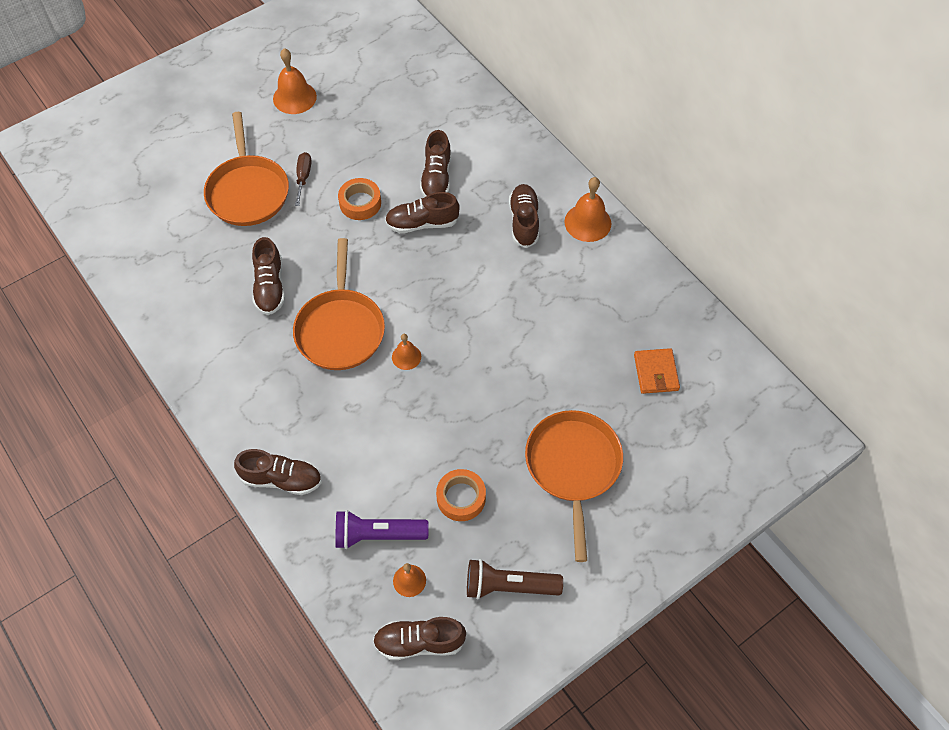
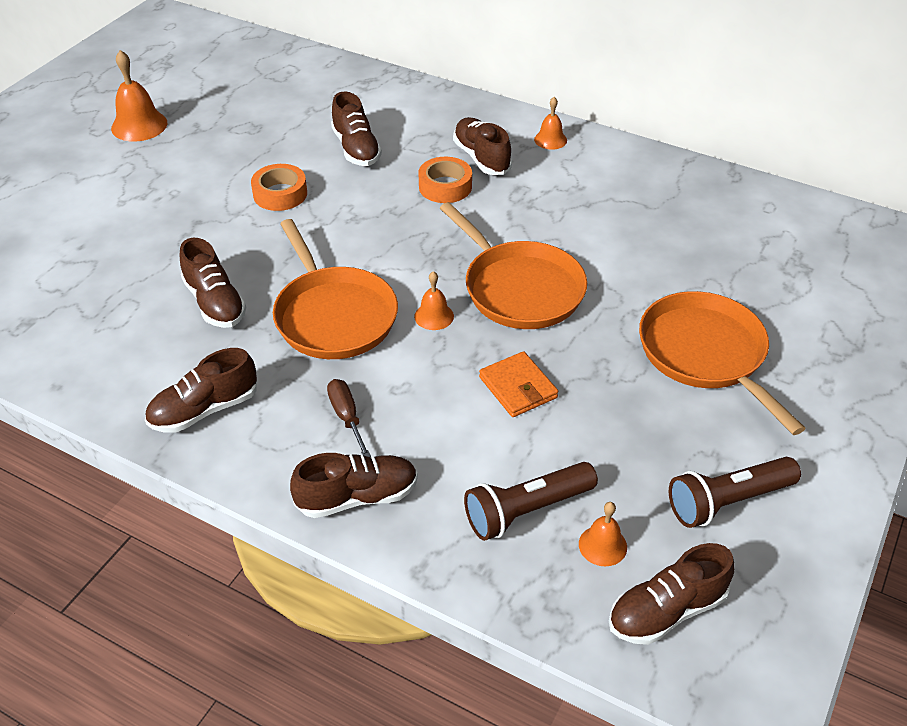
camera: 25 degrees left, 15 degrees down
orange pan [204,112,289,226] -> orange pan moved to [440,202,587,329]
brown screwdriver [295,152,312,206] -> brown screwdriver moved to [327,379,371,457]
purple flashlight [335,510,429,549] -> brown flashlight [464,462,598,541]
brown shoe [385,192,460,233] -> brown shoe moved to [145,348,257,433]
orange tape [436,469,486,521] -> orange tape moved to [418,157,472,203]
orange bell [564,177,611,242] -> orange bell [534,97,567,150], size x0.59
orange wallet [634,348,680,394] -> orange wallet moved to [479,351,558,417]

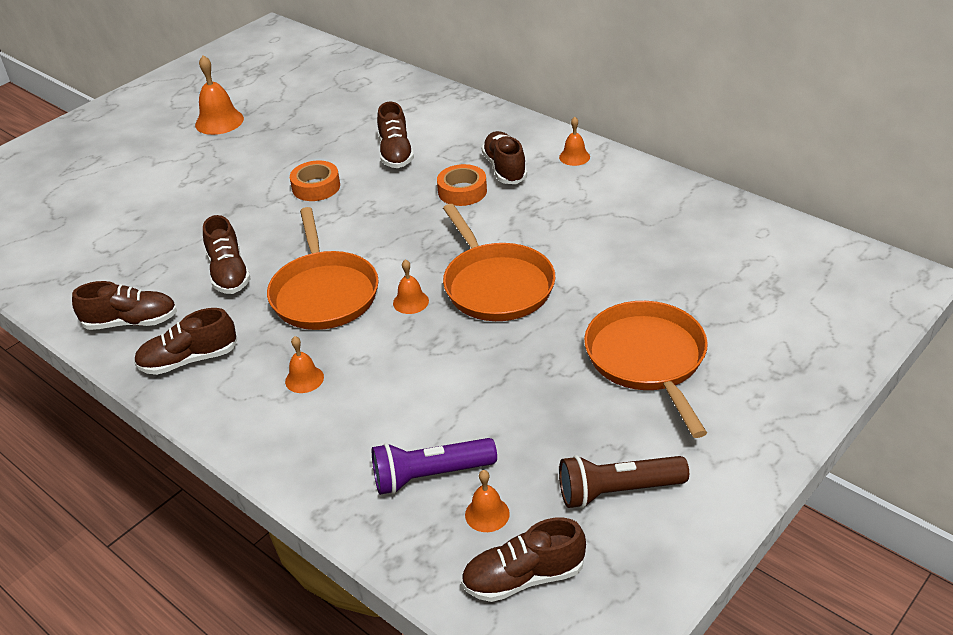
camera: 15 degrees right, 5 degrees down
brown shoe [290,453,418,518] -> brown shoe moved to [72,281,177,330]
brown screwdriver [327,379,371,457] -> orange bell [285,336,324,393]
brown flashlight [464,462,598,541] -> purple flashlight [372,438,497,495]
orange wallet [479,351,558,417] -> none

